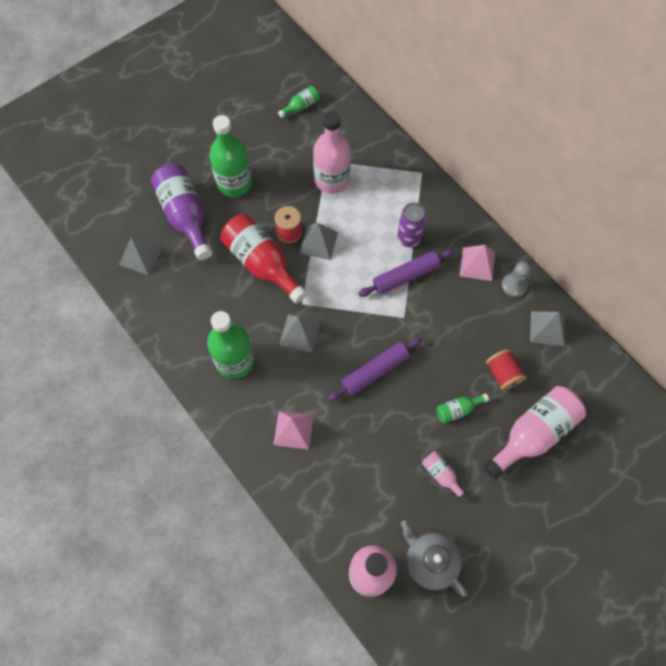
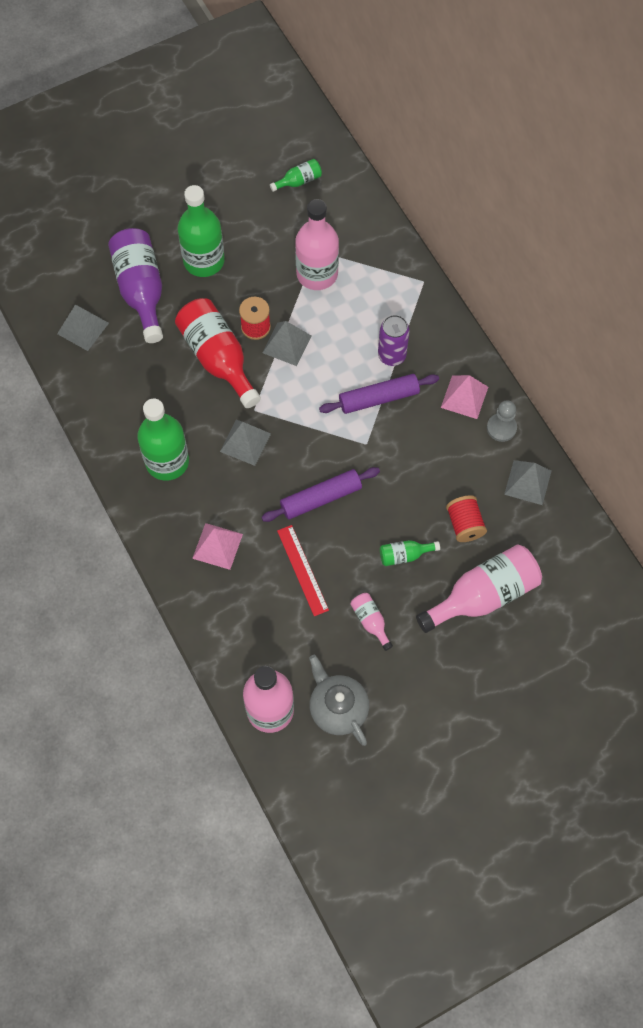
camera: 10 degrees right, 0 degrees up
none -> red ruler [277,525,329,616]

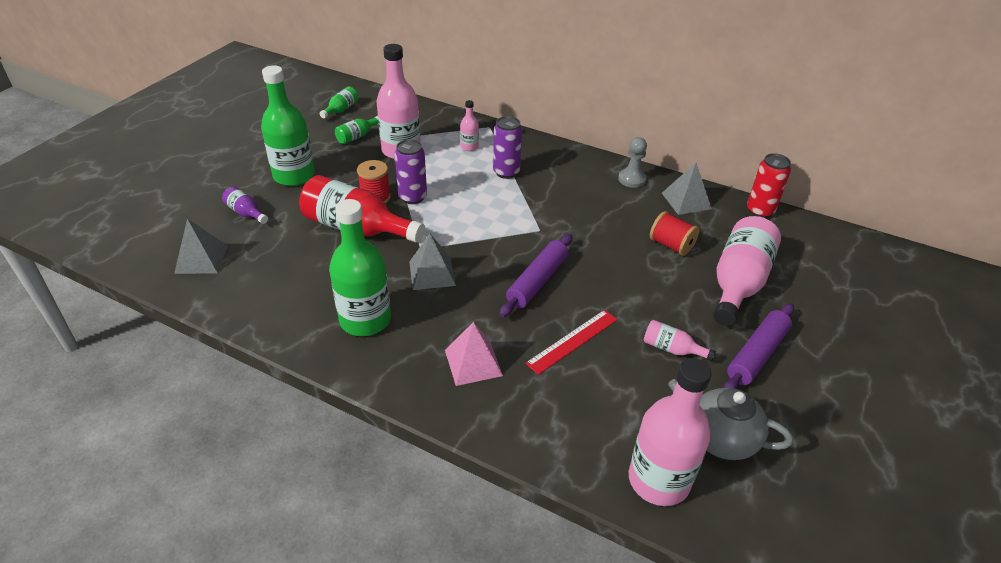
camera: 35 degrees left, 25 degrees down
purple bottle [108,228,163,343] -> purple bottle [222,186,268,224], size x0.47
grey pyramid [263,321,311,366] -> purple can [395,139,427,204]
red ruler [277,525,329,616] -> red ruler turned 75 degrees counterclockwise [525,310,618,375]
purple rolling pin [319,374,439,414] -> purple rolling pin moved to [723,303,794,389]
green bottle [380,540,440,566] -> green bottle moved to [335,116,378,144]
pink pyramid [441,375,488,419] -> none
none -> pink bottle [460,100,479,151]
none -> red can [747,153,791,218]

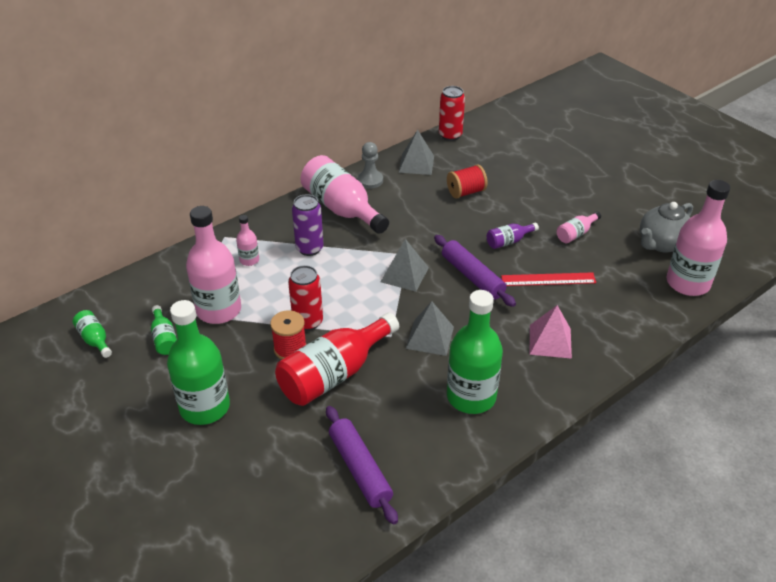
camera: 65 degrees left, 0 degrees up
grey pyramid [174,219,228,274] -> grey pyramid moved to [380,239,429,292]
purple bottle [222,186,268,224] -> purple bottle moved to [487,223,539,249]
purple can [395,139,427,204] -> red can [288,265,323,331]
red ruler [525,310,618,375] -> red ruler turned 75 degrees counterclockwise [501,272,596,286]
pink bottle [713,216,781,326] -> pink bottle moved to [300,155,389,234]
purple rolling pin [723,303,794,389] -> purple rolling pin moved to [326,406,398,524]

